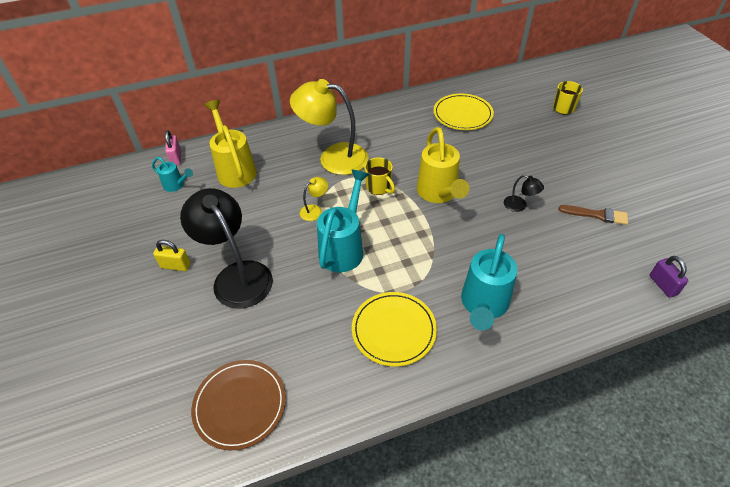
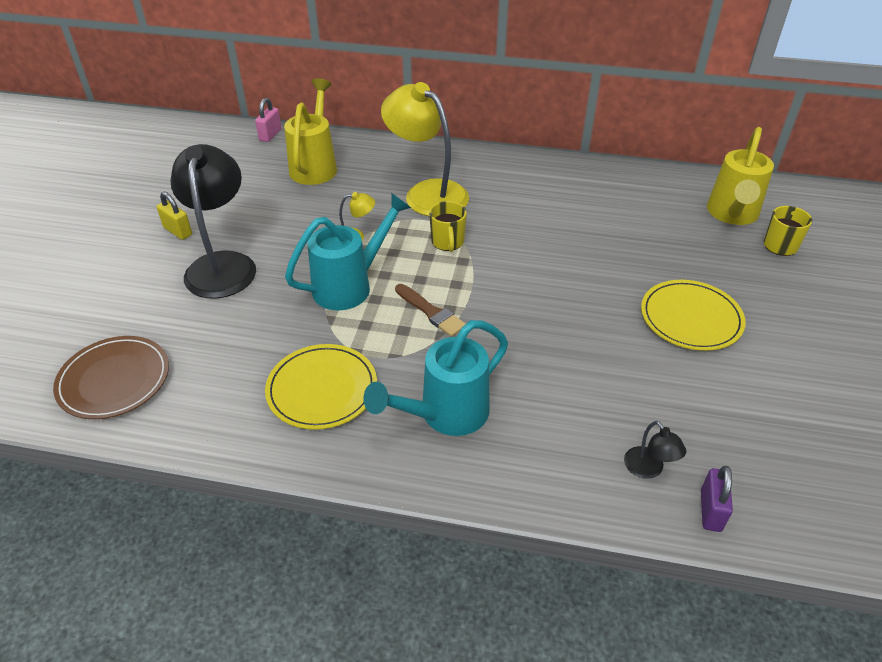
camera: 30 degrees right, 5 degrees down
turquoise watering can [152,157,193,192] -> none
yellow watering can [417,127,469,203] -> yellow watering can moved to [707,127,774,225]
yellow plate [433,94,494,130] -> yellow plate moved to [641,280,746,351]
black lamp [504,175,544,212] -> black lamp moved to [624,421,687,479]
brown brush [559,205,628,225] -> brown brush moved to [395,284,466,337]

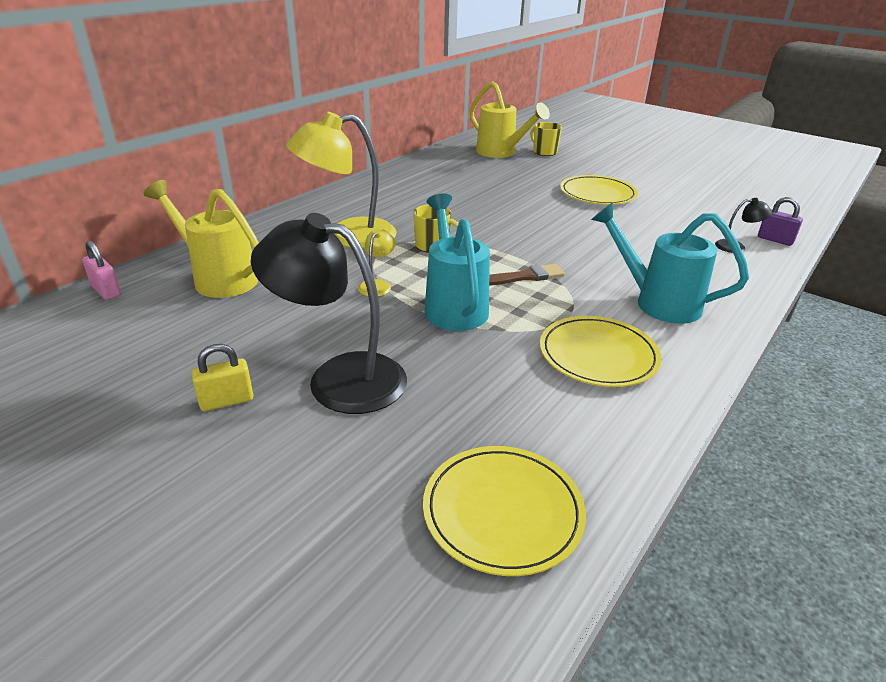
camera: 65 degrees left, 10 degrees down
brown plate [53,336,169,419] -> yellow plate [423,446,586,576]
turquoise watering can [364,320,508,436] -> turquoise watering can turned 135 degrees clockwise [591,202,749,324]

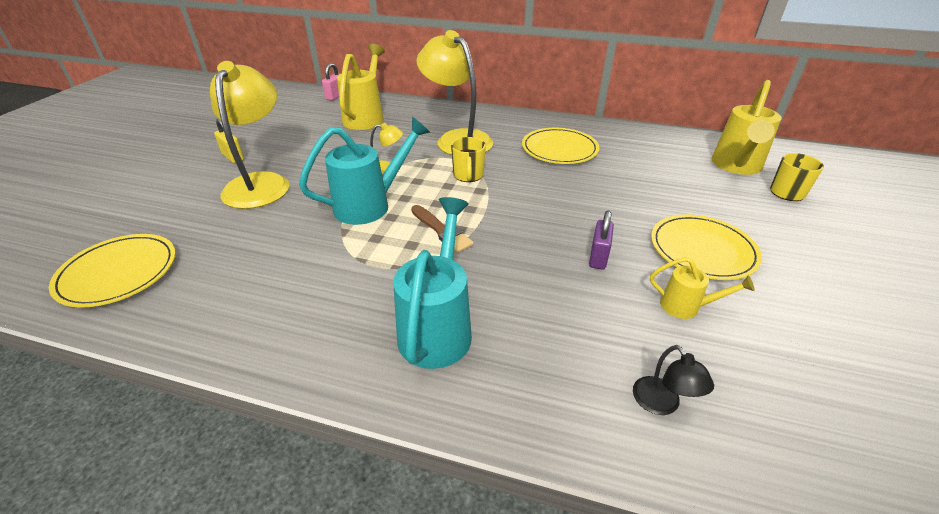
camera: 70 degrees right, 5 degrees up
black lamp [251,213,407,414] -> yellow lamp [210,61,289,209]
yellow plate [540,316,662,387] -> yellow plate moved to [522,128,599,164]
purple padlock [758,197,803,246] -> purple padlock moved to [589,210,614,270]
none -> yellow watering can [650,257,755,319]

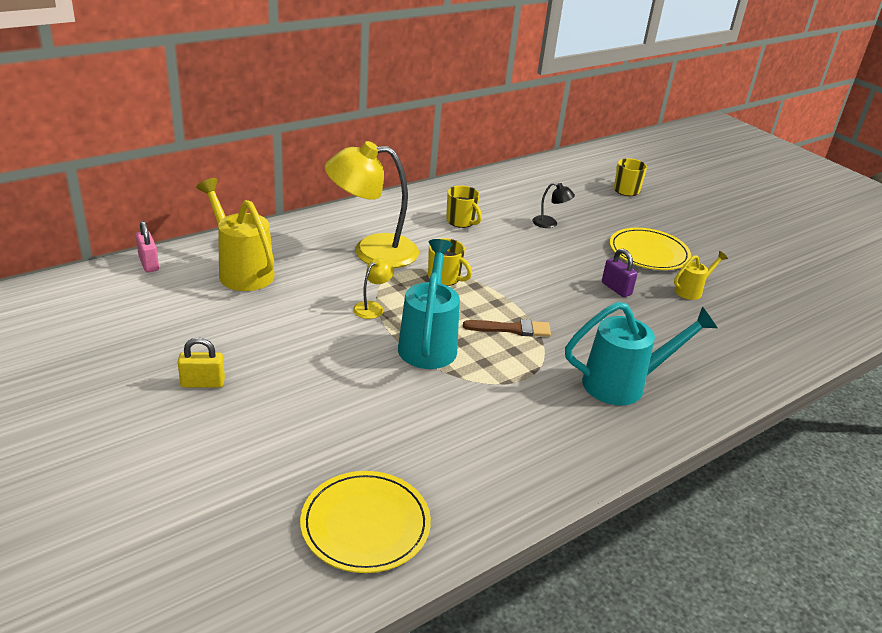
camera: 55 degrees left, 5 degrees down
yellow lamp [210,61,289,209] -> none
turquoise watering can [393,197,472,369] -> turquoise watering can turned 120 degrees clockwise [565,302,717,405]
yellow plate [522,128,599,164] -> yellow mug [446,186,482,228]
black lamp [633,345,714,415] -> black lamp moved to [532,183,575,228]
yellow watering can [712,80,782,175] -> none

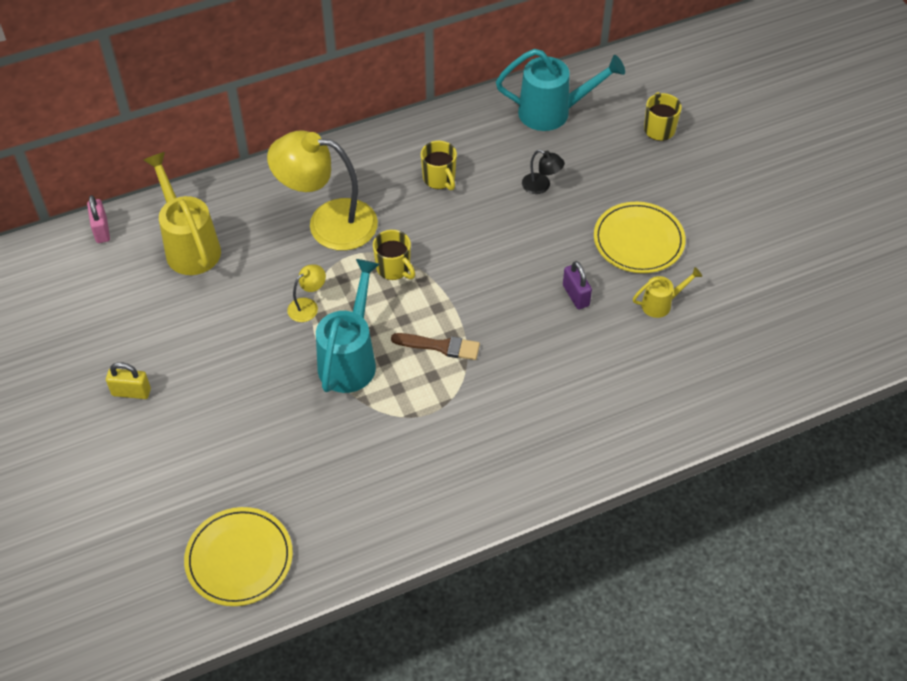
camera: 15 degrees right, 20 degrees up
turquoise watering can [565,302,717,405] -> turquoise watering can moved to [496,49,625,131]

